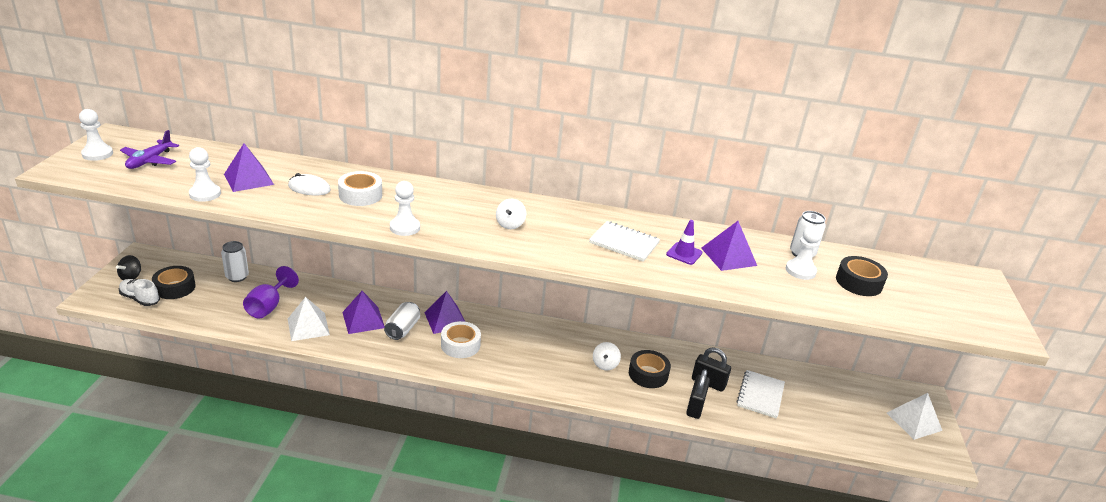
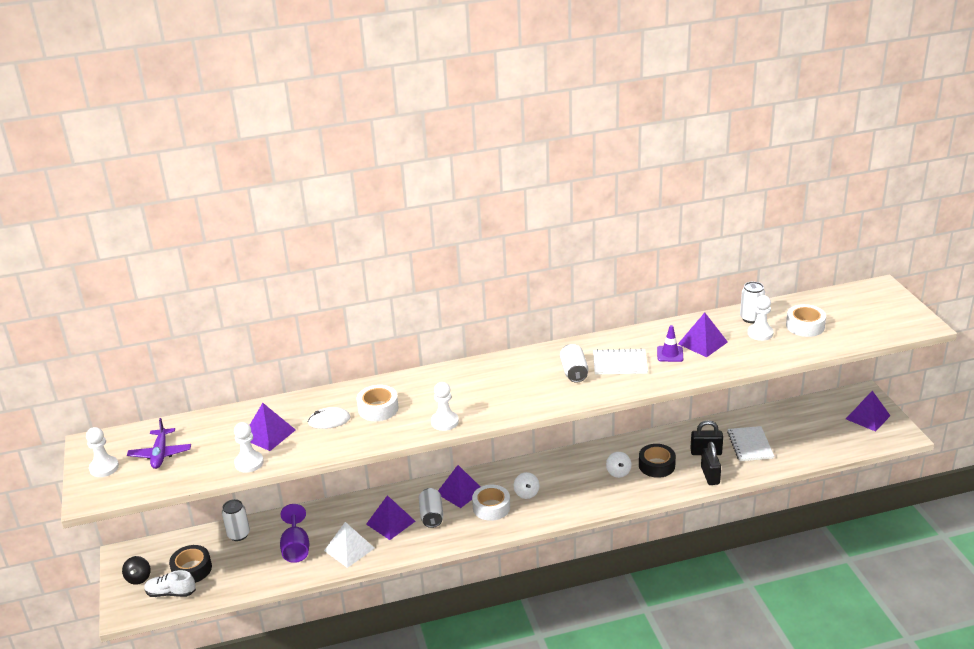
camera: 20 degrees left, 0 degrees up
white spinning top [496,199,526,229] -> white spinning top moved to [514,472,540,499]
black tape [836,256,888,296] -> white tape [786,304,826,337]
white pyramid [887,393,942,440] -> purple pyramid [846,391,890,432]
none -> white can [560,344,588,383]

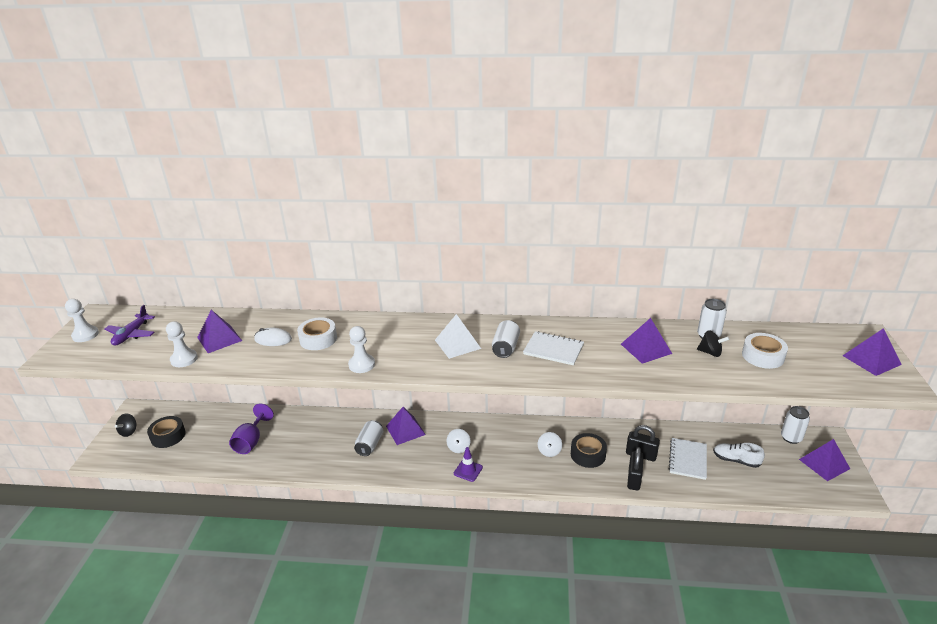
camera: 20 degrees right, 0 degrees up
white shoe [144,570,196,597] -> white shoe moved to [713,443,765,468]
white can [222,499,250,541] -> white can moved to [781,406,810,444]
white pyramid [324,522,375,568] -> white pyramid moved to [435,314,481,359]
purple pyramid [366,495,415,540] -> purple pyramid moved to [842,328,902,376]
white tape [472,485,510,521] -> none
purple traffic cone [657,325,683,362] -> purple traffic cone moved to [454,447,483,482]
white pawn [747,295,774,341] -> black spinning top [697,330,729,357]

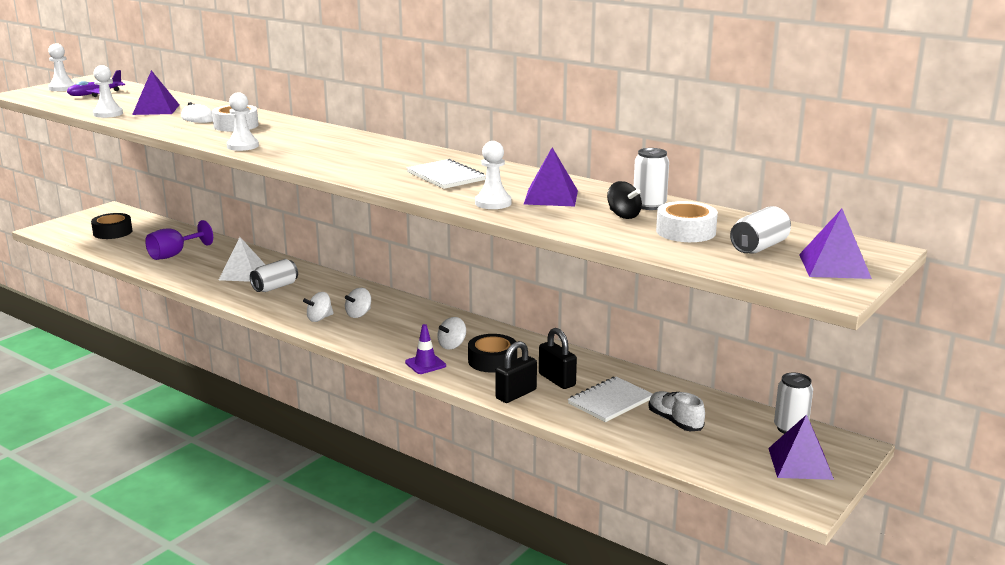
camera: 30 degrees right, 10 degrees down
black spinning top [115,414,137,437] -> none
purple pyramid [386,407,426,445] -> none
white pyramid [435,314,481,359] -> white pyramid moved to [219,237,266,282]
purple traffic cone [454,447,483,482] -> purple traffic cone moved to [405,324,446,374]
white can [492,320,520,358] -> white can moved to [730,206,791,254]
none -> white spinning top [303,292,334,322]
none -> white pawn [475,141,512,209]

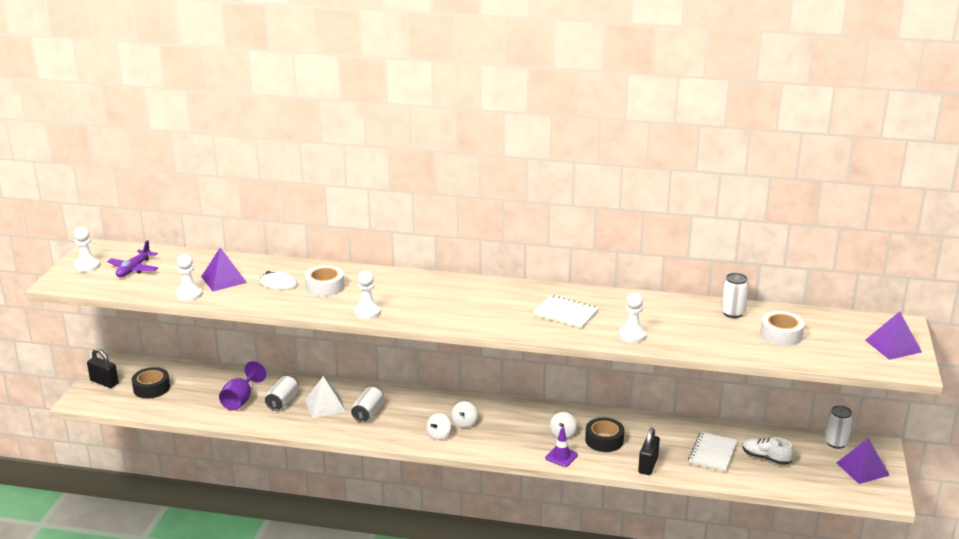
camera: 25 degrees left, 5 degrees up
purple pyramid [524,147,578,207] -> none
black padlock [539,328,577,389] -> black padlock moved to [87,348,119,388]
black spinning top [607,181,642,219] -> none
white can [730,206,791,254] -> white can moved to [265,376,299,411]

